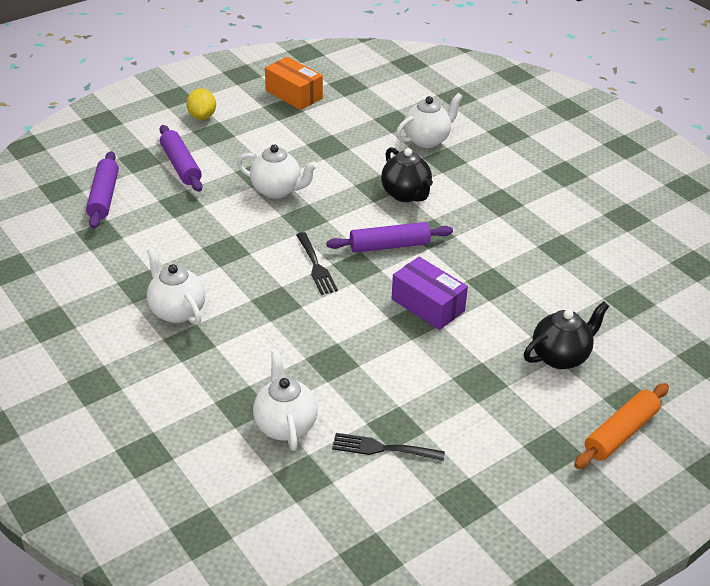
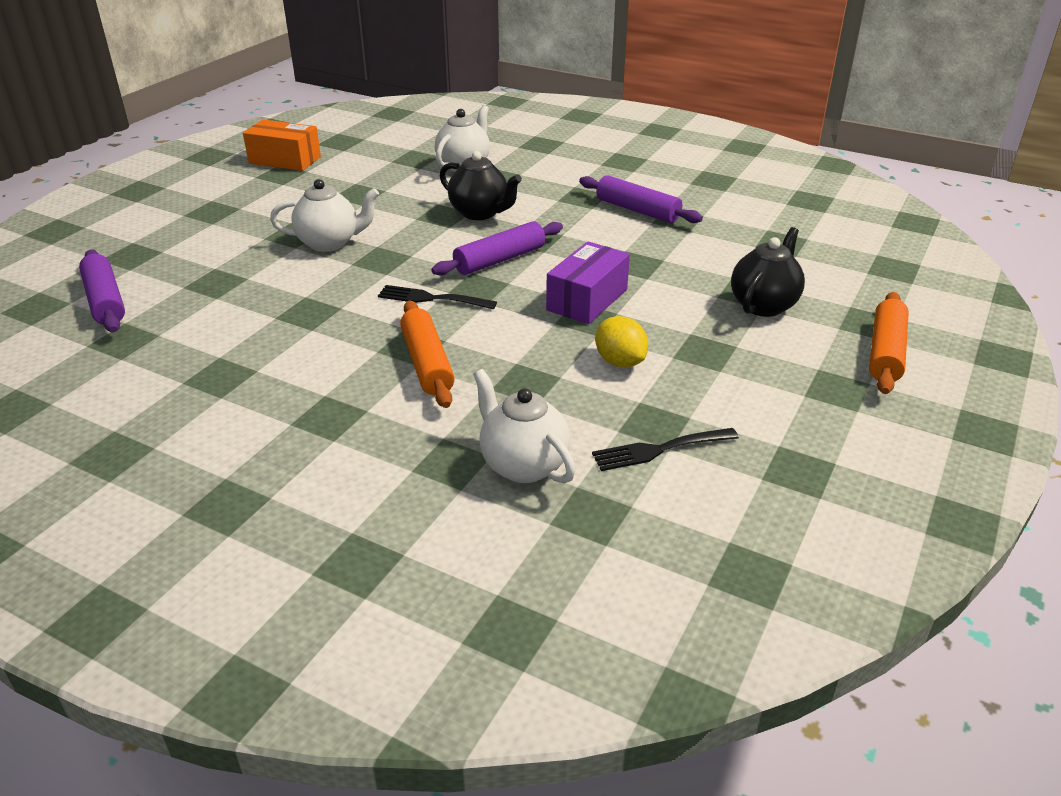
camera: 25 degrees left, 5 degrees down
white teapot [147,248,205,325] -> none
purple rolling pin [159,125,202,192] -> purple rolling pin moved to [579,175,703,223]
yellow lemon [186,88,216,120] -> yellow lemon moved to [595,316,648,368]
black fork [296,232,338,295] -> black fork turned 150 degrees clockwise [378,285,497,310]
purple box [391,257,468,330] -> purple box turned 75 degrees counterclockwise [546,241,630,324]
none -> orange rolling pin [400,301,455,408]

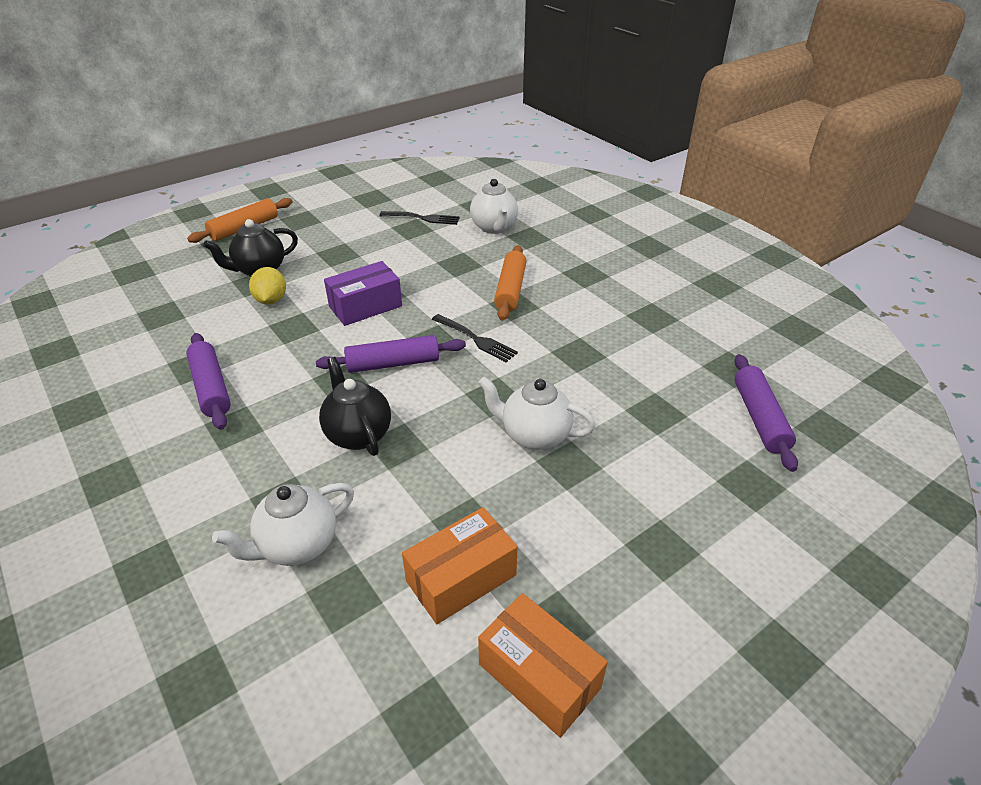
camera: 155 degrees left, 5 degrees up
yellow lemon [595,316,648,368] -> yellow lemon moved to [249,267,286,305]
none -> orange box [402,507,518,624]

